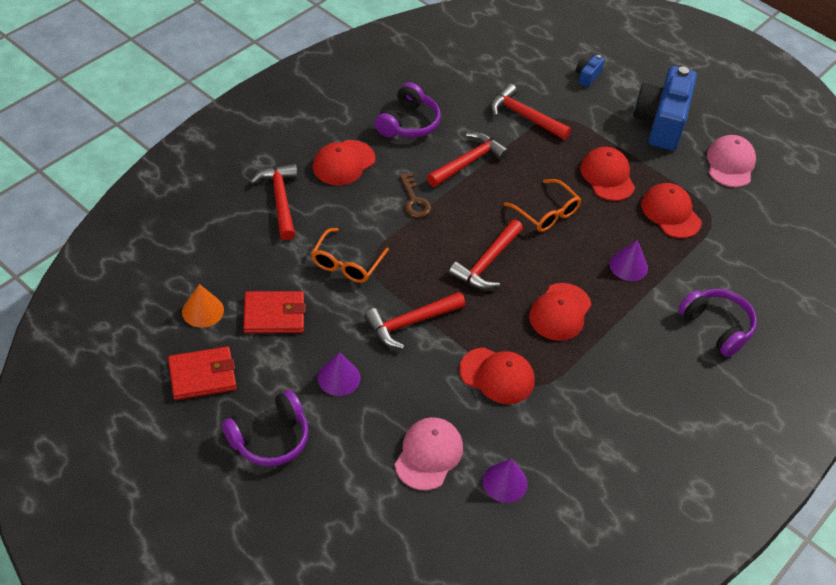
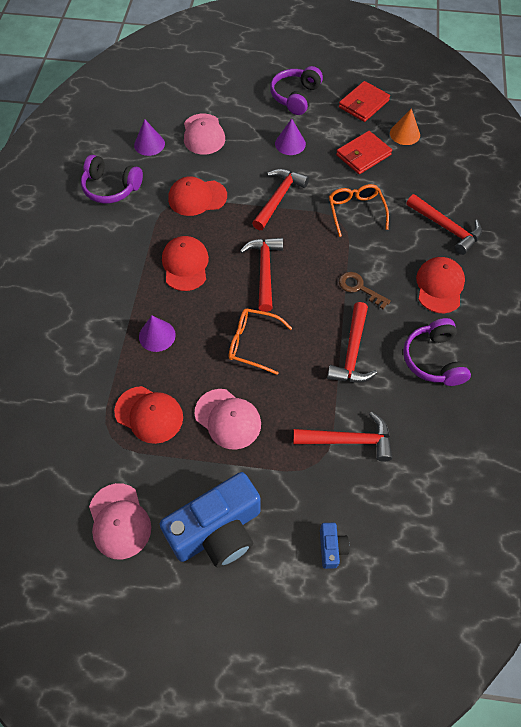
camera: 150 degrees right, 10 degrees up
red cap [580,147,635,201] -> pink cap [194,389,261,450]
blue camera [633,66,697,151] -> blue camera turned 75 degrees clockwise [160,472,260,568]
purple headphones [678,289,757,357] -> purple headphones moved to [81,155,143,204]

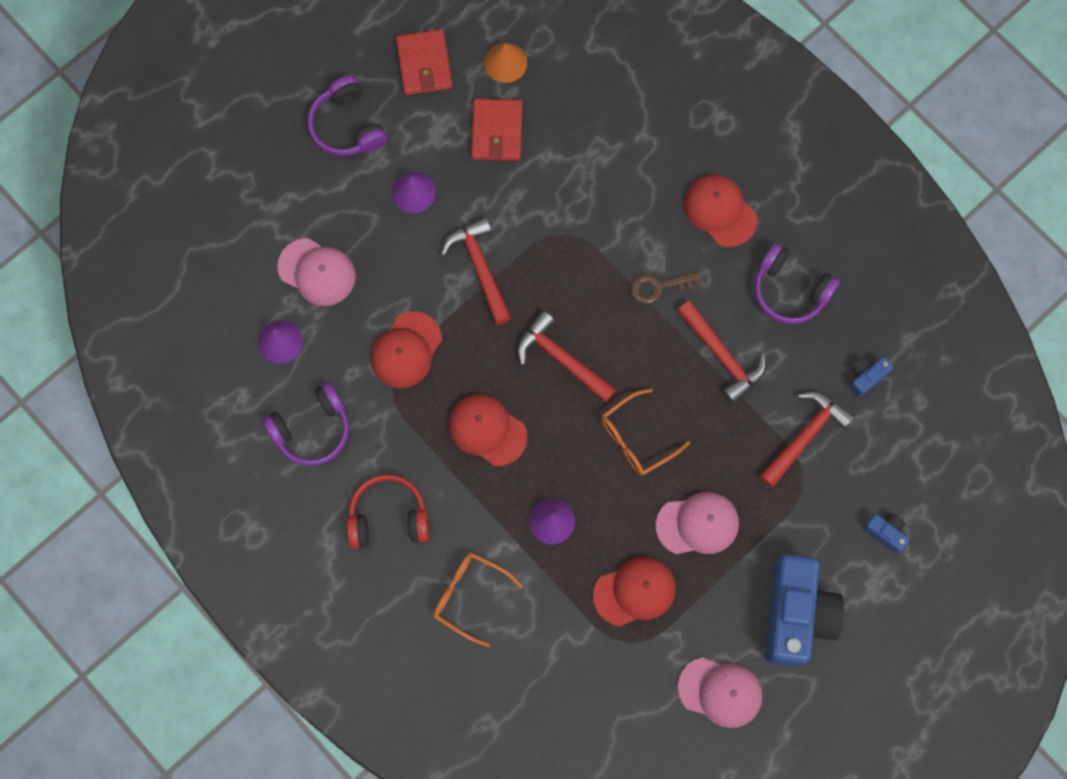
camera: 50 degrees left, 15 degrees up
orange glasses [329,184,389,237] -> orange glasses moved to [434,552,523,647]
red hammer [406,194,482,255] -> none
none -> red headphones [347,474,429,549]
none -> blue camera [850,357,893,397]

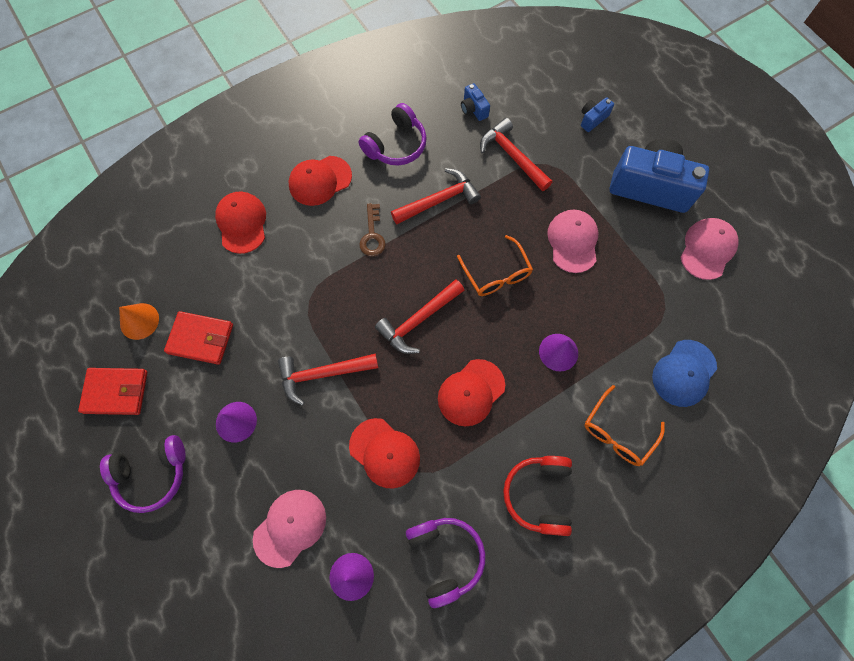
camera: 80 degrees left, 5 degrees down
red cap [593,557,676,627] -> red cap moved to [215,191,266,254]
none -> blue cap [652,340,717,407]

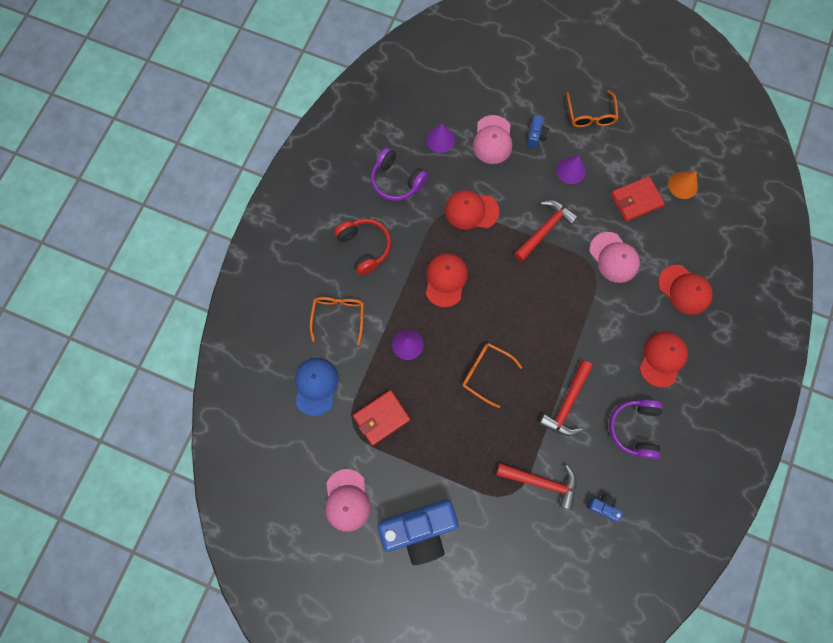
camera: 145 degrees right, 5 degrees up
red wallet [78,368,148,415] -> red wallet moved to [353,390,410,446]
purple headphones [100,435,186,513] -> orange glasses [566,90,618,127]
brown key [359,203,386,256] -> none
red hammer [375,279,465,354] -> none
pink cap [547,210,599,273] -> pink cap moved to [589,232,640,283]
blue camera [581,97,614,132] -> blue camera moved to [527,115,549,148]

